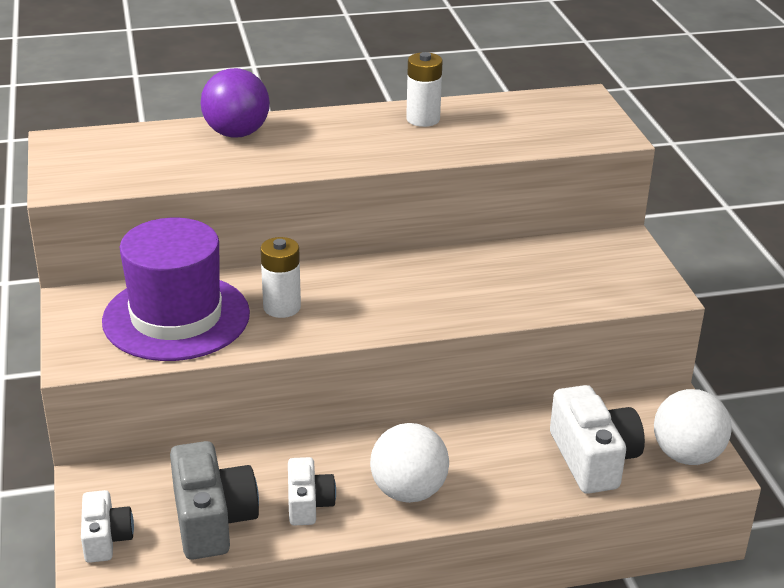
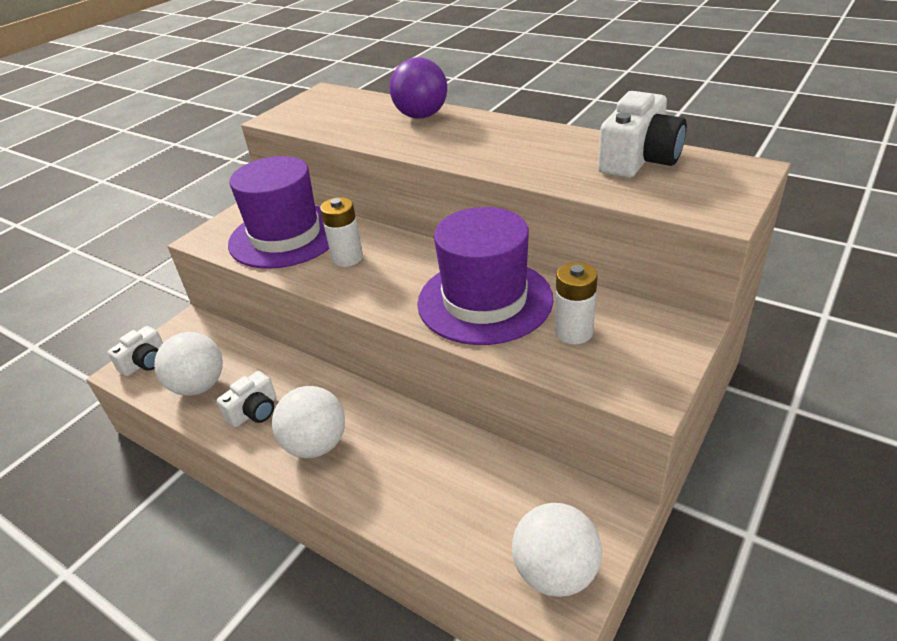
camera: 50 degrees right, 5 degrees up
grey camera [170,441,259,560] -> white ball [154,332,223,396]
white battery [406,52,443,127] -> white battery moved to [555,262,598,344]
white camera [550,385,645,494] -> white camera moved to [598,91,687,178]
none -> purple hat [417,207,553,345]

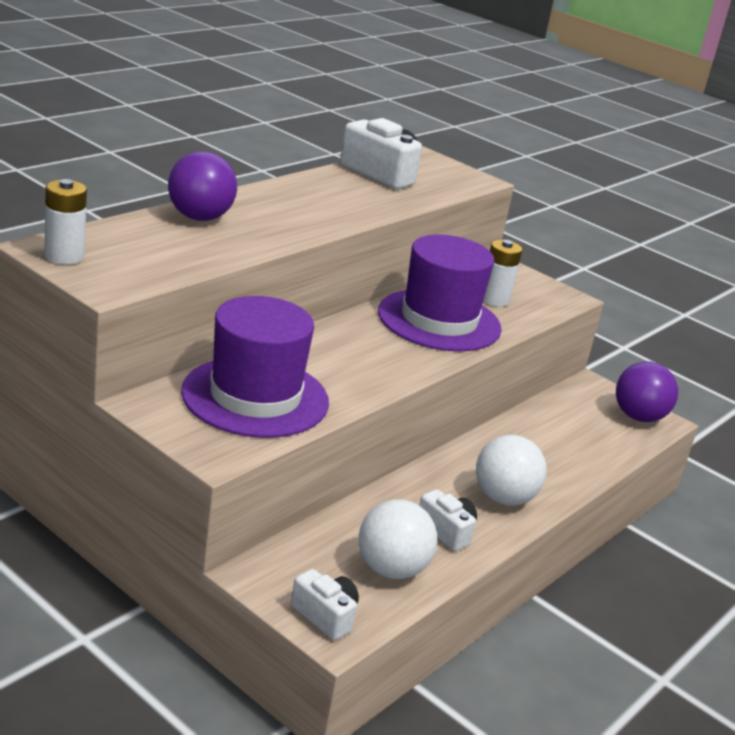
camera: 90 degrees left, 10 degrees down
white battery [320,197,363,267] -> white battery moved to [44,179,87,264]
white ball [512,503,602,597] -> purple ball [616,361,678,422]

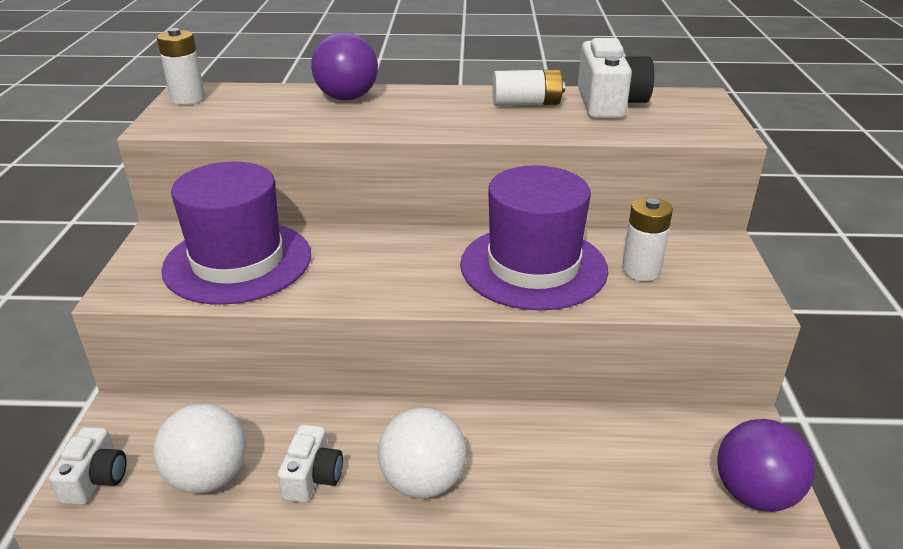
camera: 55 degrees right, 5 degrees up
none -> white battery [492,69,565,106]

